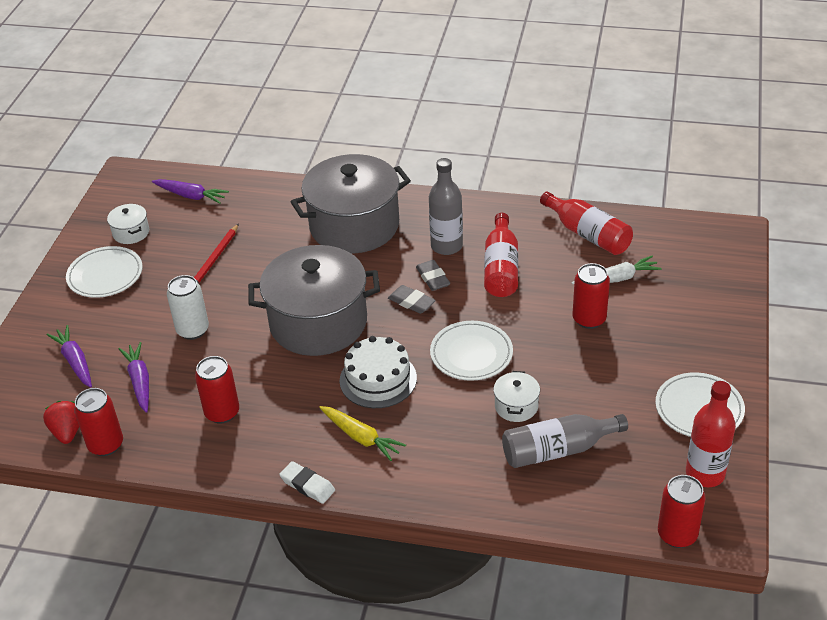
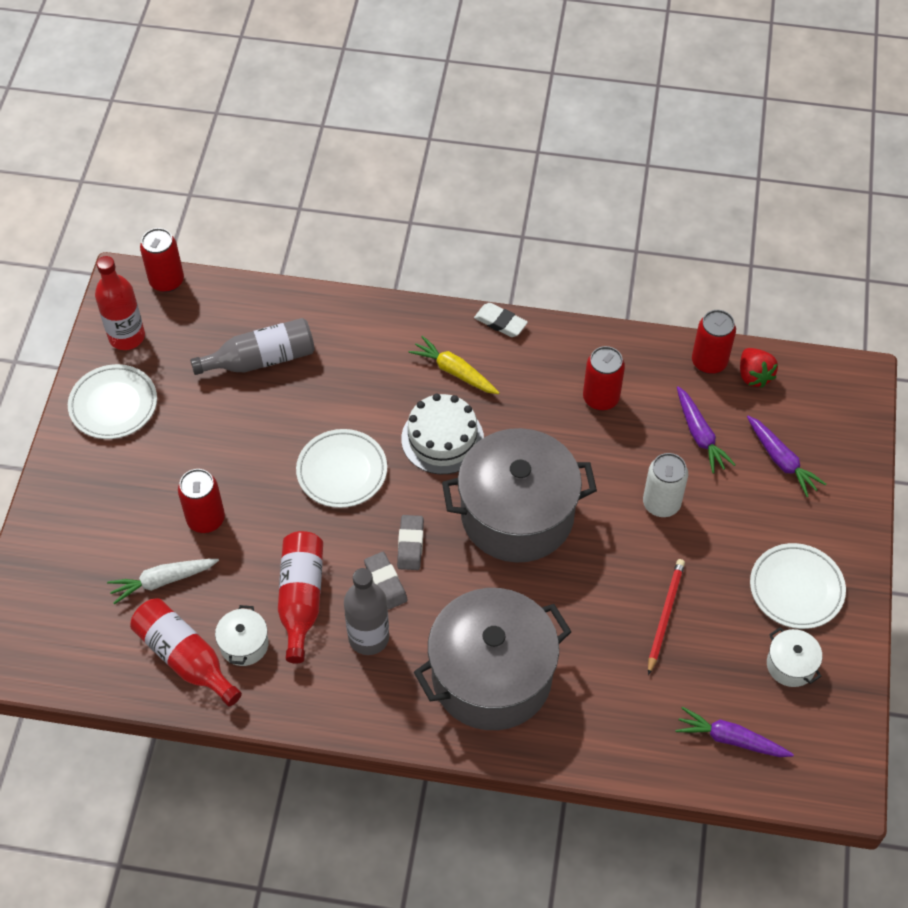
camera: 175 degrees right, 15 degrees up
grey eraser [388,285,436,314] -> grey eraser turned 60 degrees clockwise [397,515,424,570]
white pot [493,371,540,422] -> white pot moved to [215,605,269,666]

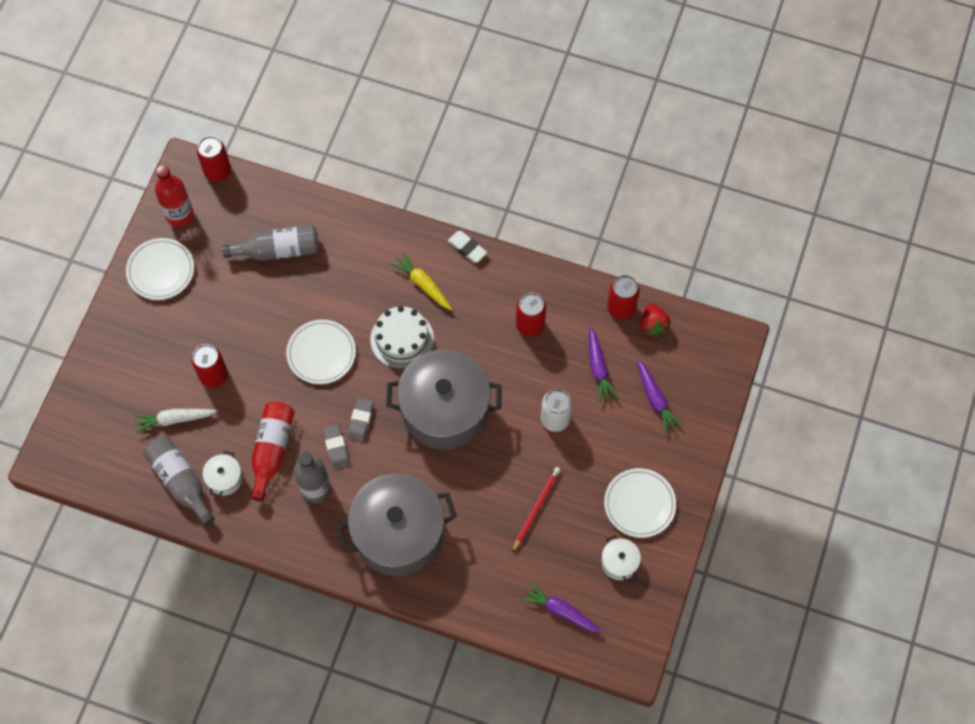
camera: 10 degrees right, 10 degrees up
red bottle [130,598,242,706] -> grey bottle [144,436,215,526]

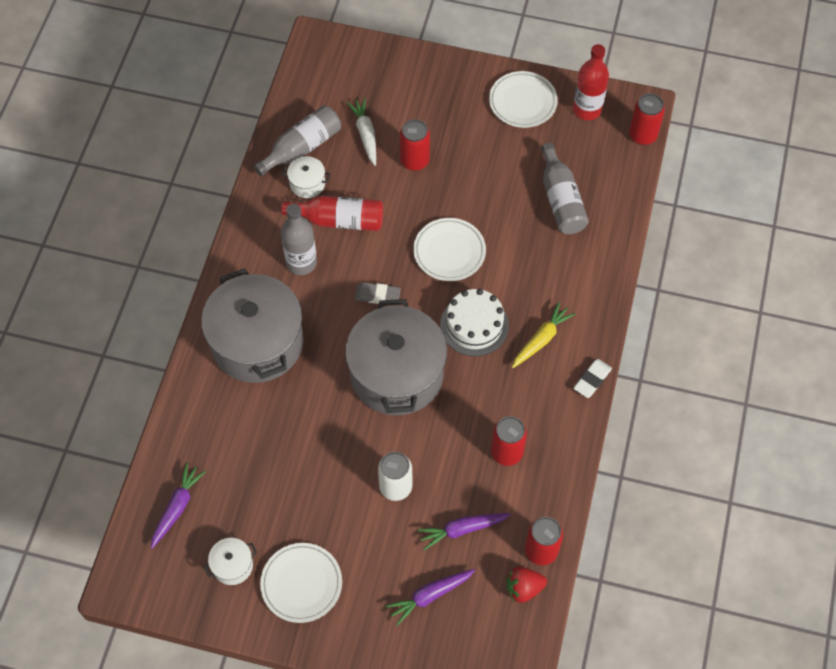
camera: 85 degrees right, 5 degrees down
grey eraser [323,425,350,470] -> none
red pencil [512,467,561,553] -> none

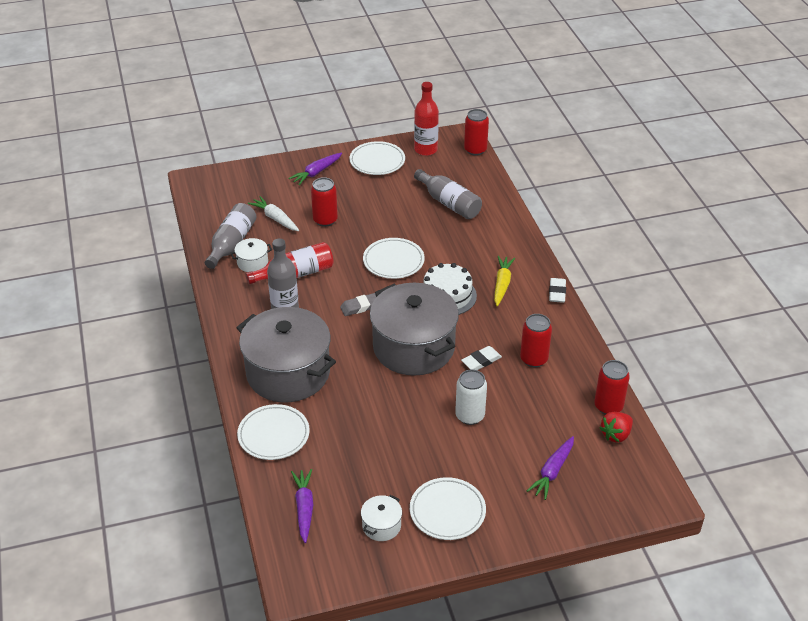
camera: 30 degrees left, 20 degrees down
purple carrot [417,513,511,551] -> purple carrot moved to [288,153,342,185]
none -> white plate [237,404,310,460]
none -> white eraser [461,346,502,370]

